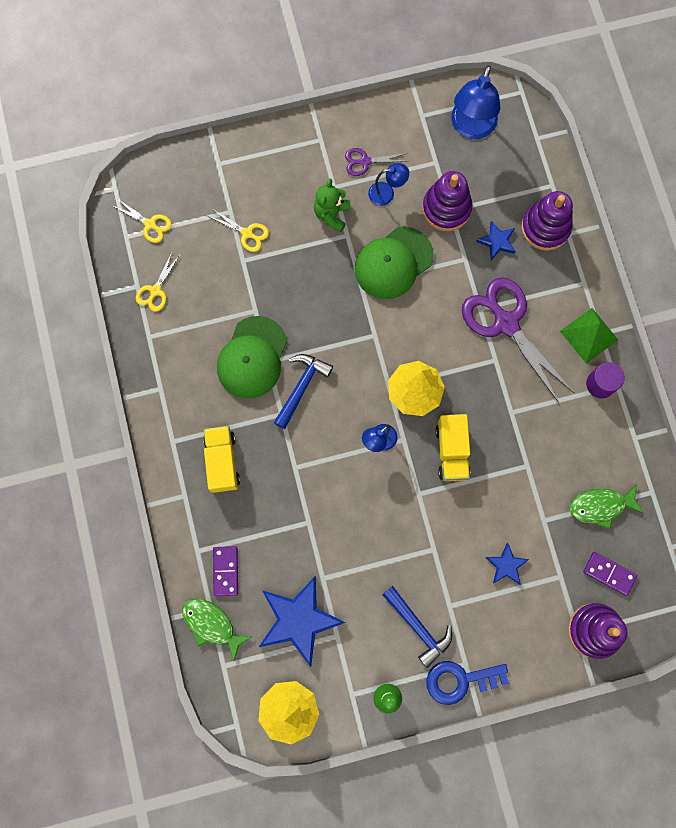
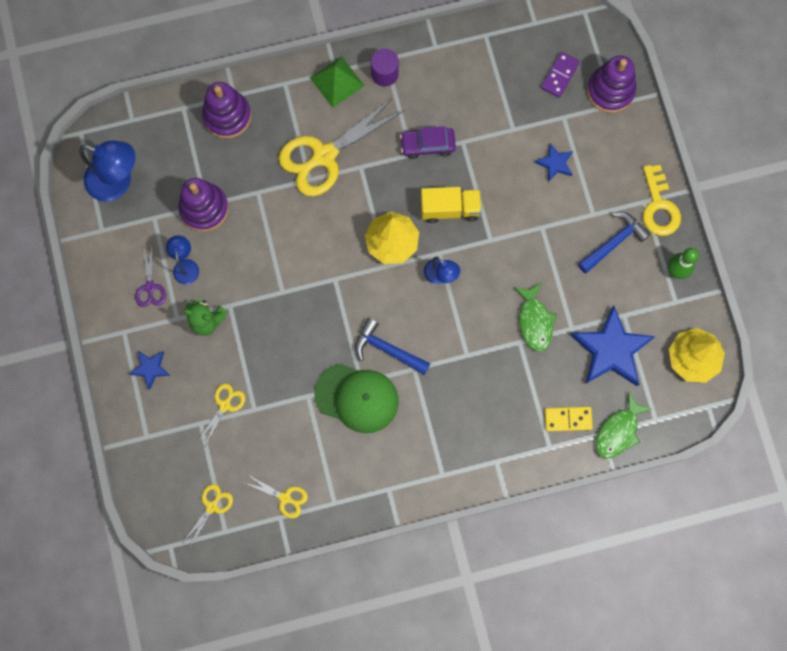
camera: 90 degrees left, 0 degrees up
yellow truck [203,426,240,493] -> none
purple domino [213,546,238,596] -> yellow domino [545,407,593,432]
green cap [355,226,433,299] -> none
blue key [426,661,509,705] -> yellow key [643,165,681,236]
purple scissors [462,277,574,404] -> yellow scissors [279,97,404,196]
blue star [476,221,516,260] -> blue star moved to [129,351,171,390]
green fish [569,484,644,529] -> green fish moved to [514,283,557,352]
none -> purple car [400,126,456,159]

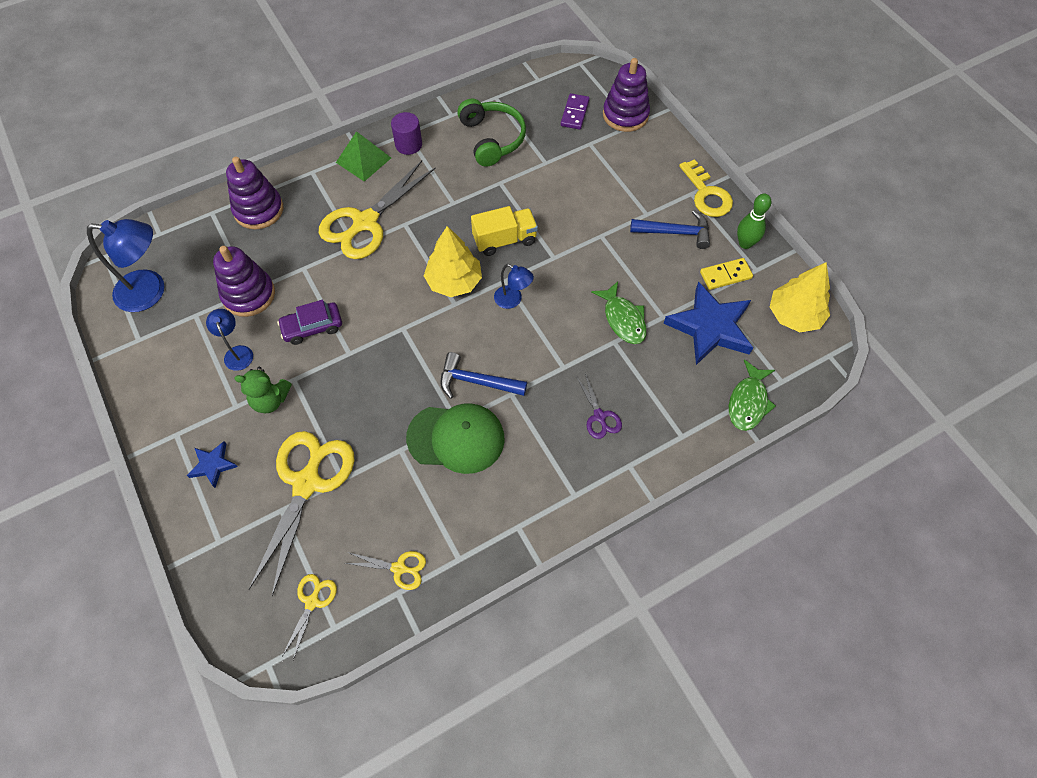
camera: 15 degrees left, 15 degrees down
purple scissors [135,245,166,307] -> purple scissors moved to [576,373,622,439]
yellow scissors [198,383,245,446] -> yellow scissors [249,431,354,596], size x2.14
purple car [400,126,456,159] -> purple car moved to [277,300,342,345]
blue star [535,143,573,182] -> none
yellow domino [545,407,593,432] -> yellow domino moved to [700,258,753,290]
blue hammer [578,212,650,273] -> blue hammer turned 60 degrees clockwise [630,210,710,249]
none -> green headphones [457,98,526,167]

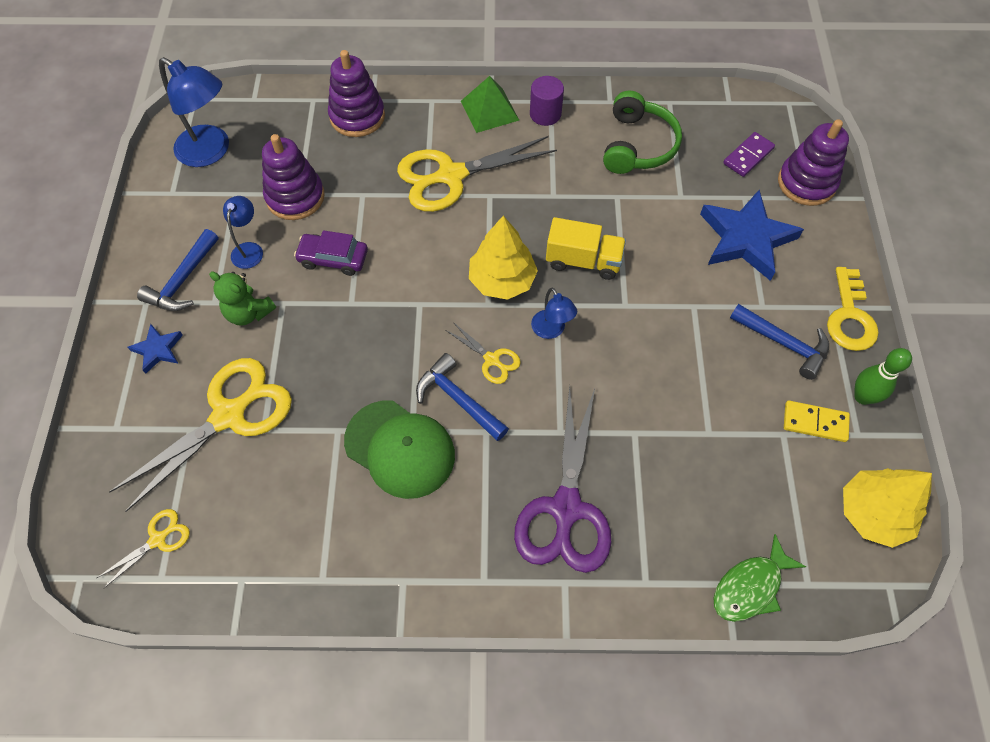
camera: 30 degrees right, 0 degrees up
yellow scissors [345,551,426,590] -> yellow scissors moved to [446,322,521,384]
purple scissors [576,373,622,439] -> purple scissors [514,386,612,573], size x2.14
green fish [591,281,647,344] -> none
blue star [663,282,753,365] -> blue star moved to [700,190,804,281]
none -> blue hammer [137,229,219,311]

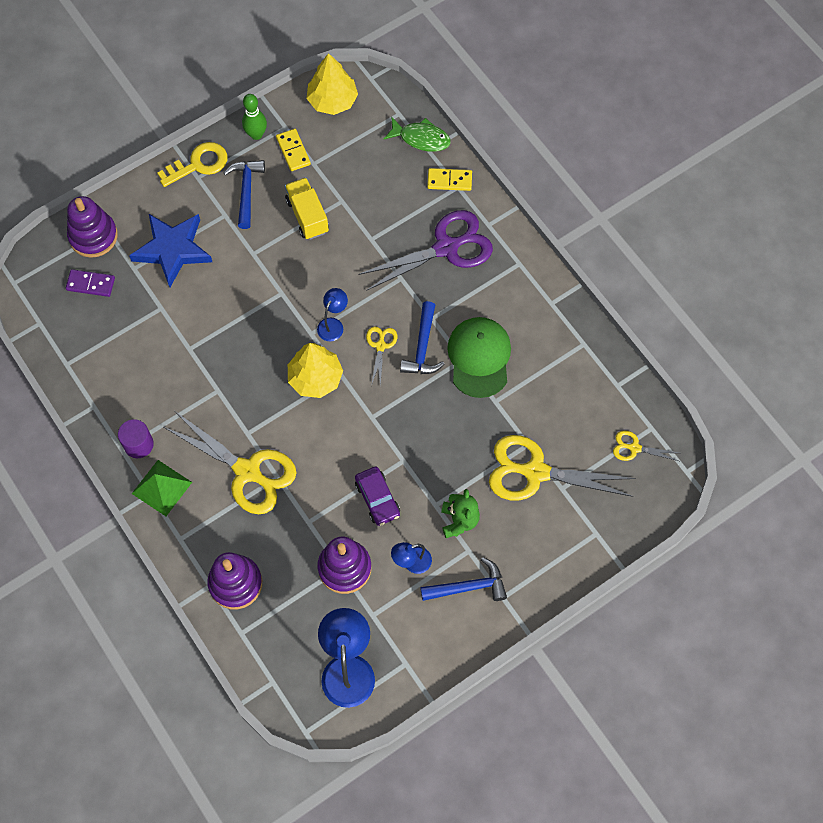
camera: 125 degrees left, 5 degrees up
blue star [127,324,183,374] -> none
yellow truck [546,217,626,280] -> yellow truck moved to [285,178,329,240]
green headphones [603,91,682,174] -> none
none -> yellow domino [427,168,472,191]

